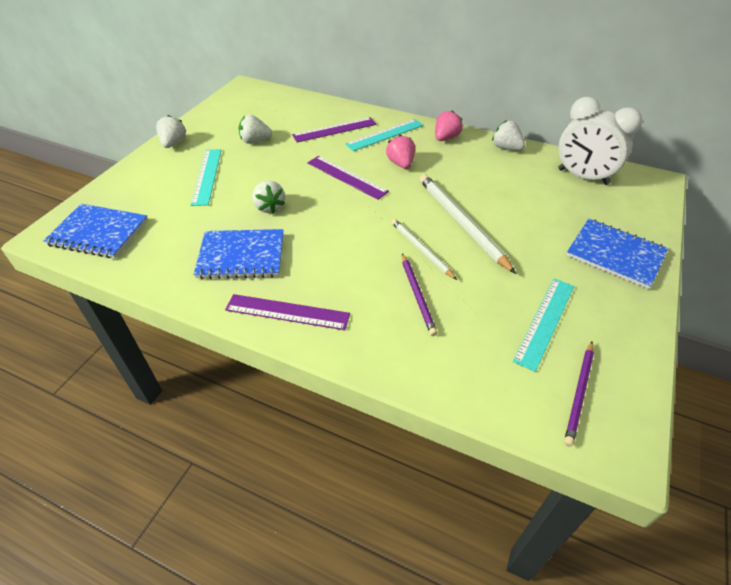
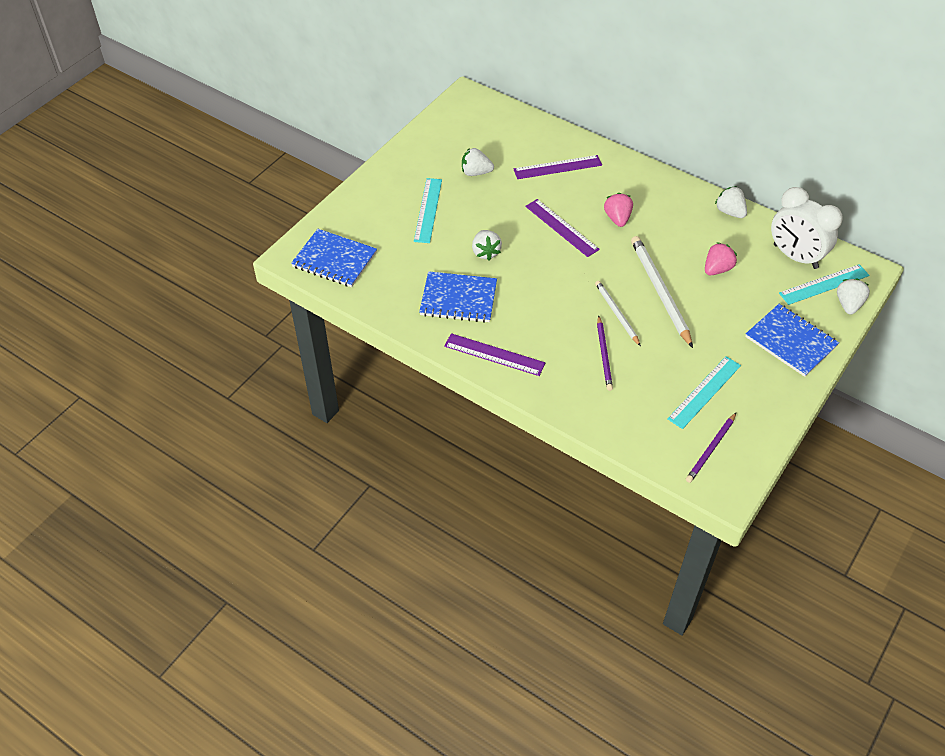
camera: 10 degrees right, 5 degrees up
white strawberry [156,115,186,148] -> white strawberry moved to [837,279,870,315]
turquoise ruler [345,119,424,151] -> turquoise ruler moved to [779,264,869,305]
pink strawberry [435,110,463,141] -> pink strawberry moved to [705,242,737,275]

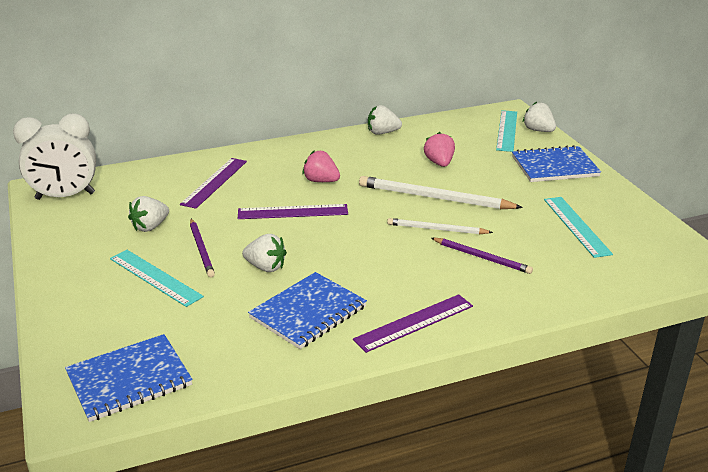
camera: 55 degrees left, 20 degrees down
purple pencil [686,413,736,483] -> purple pencil moved to [190,219,215,277]
white clock [771,187,843,269] -> white clock moved to [13,114,96,200]

